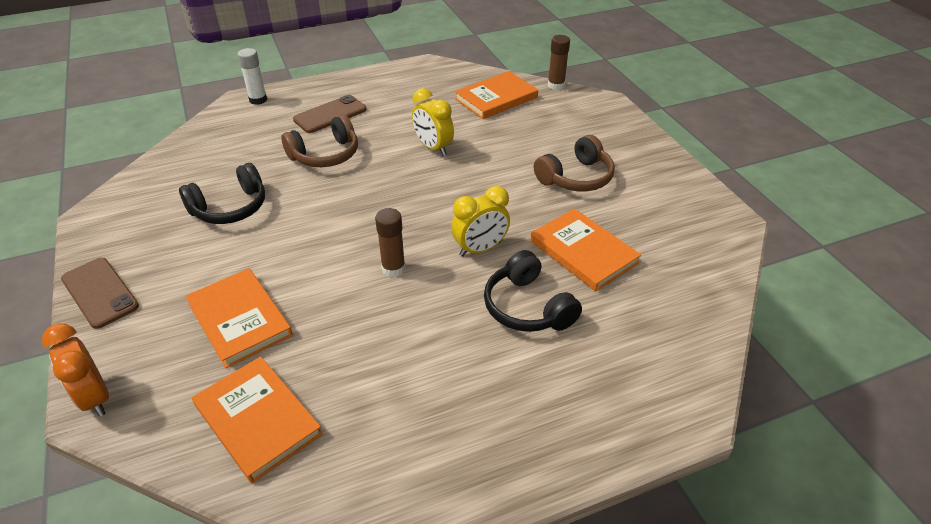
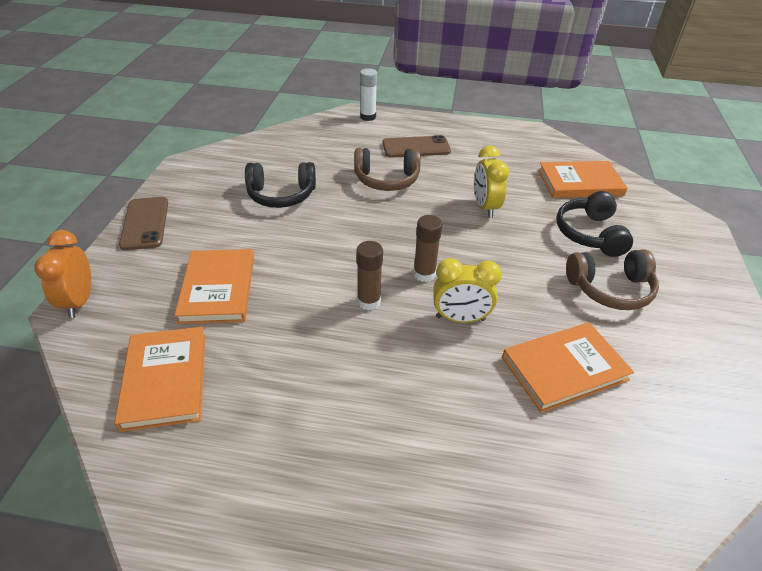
camera: 30 degrees right, 0 degrees up
black headphones [484,250,582,332] -> black headphones moved to [556,191,633,257]
orange book [530,208,641,291] -> orange book turned 75 degrees clockwise [502,322,634,413]
brown glue stick [548,35,570,90] -> brown glue stick moved to [413,215,442,282]

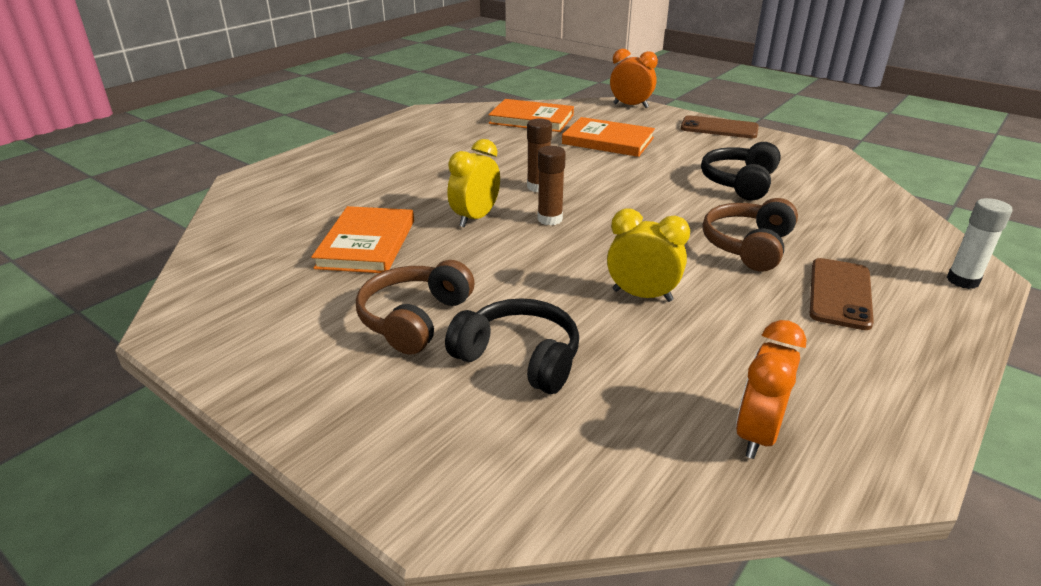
camera: 120 degrees right, 10 degrees down
orange book [538,161,627,198] -> none
none -> orange clock [736,320,807,459]

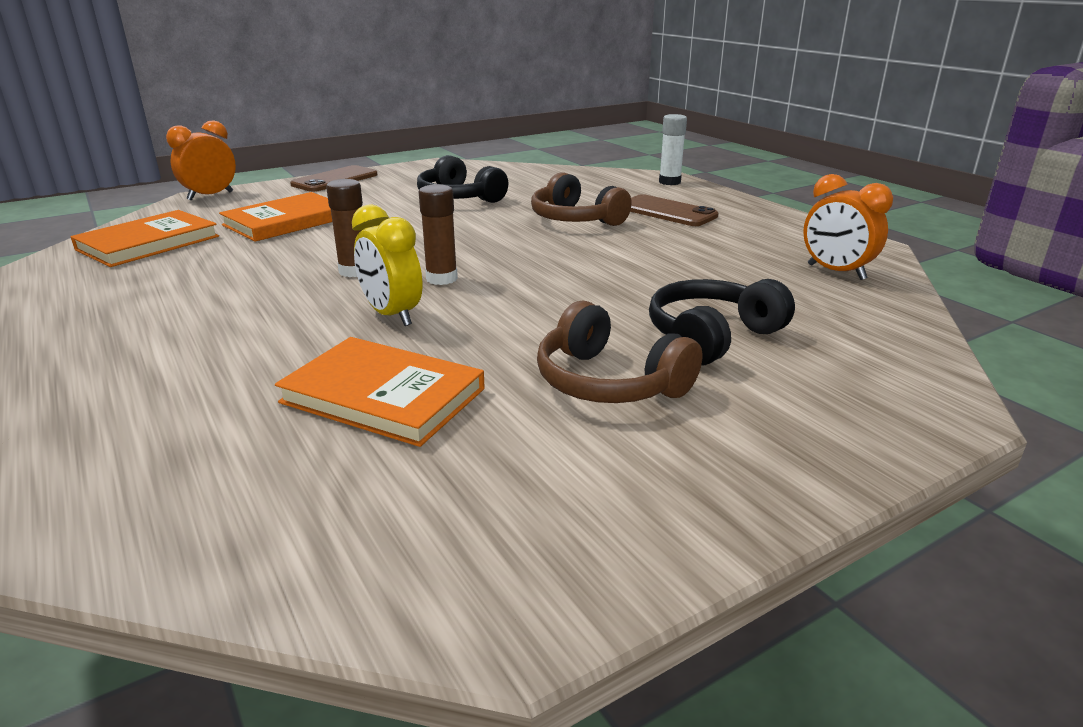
camera: 70 degrees left, 5 degrees down
yellow clock [607,209,690,302] -> none

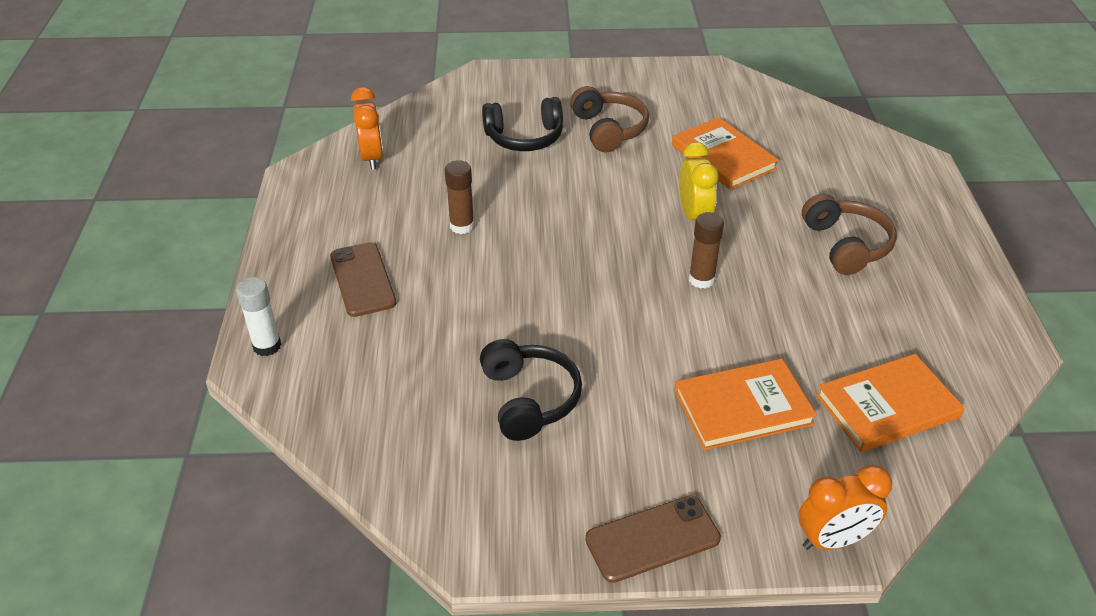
camera: 150 degrees left, 15 degrees up
brown glue stick [419,184,458,285] -> brown glue stick moved to [445,160,474,234]
brown headphones [531,172,632,226] -> brown headphones moved to [802,194,897,275]

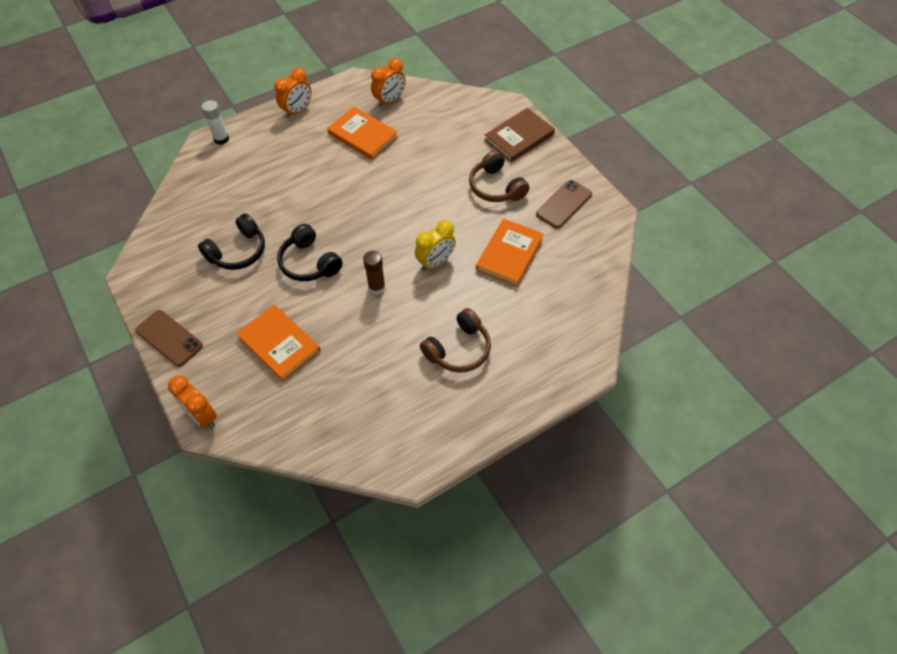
camera: 60 degrees right, 15 degrees up
brown phone [330,242,397,317] -> brown phone moved to [536,180,592,229]
brown glue stick [445,160,474,234] -> none
black headphones [482,97,563,151] -> black headphones moved to [277,224,342,281]
brown headphones [570,86,649,152] -> brown headphones turned 105 degrees clockwise [469,150,529,202]
orange book [816,354,965,452] -> orange book moved to [327,107,398,160]
none -> orange clock [274,67,311,118]
none -> brown book [484,108,555,162]

